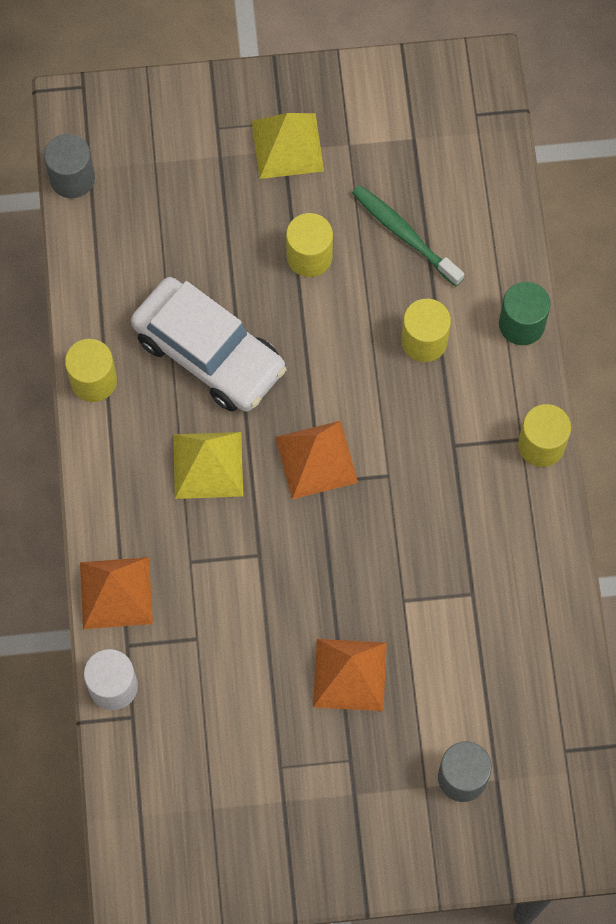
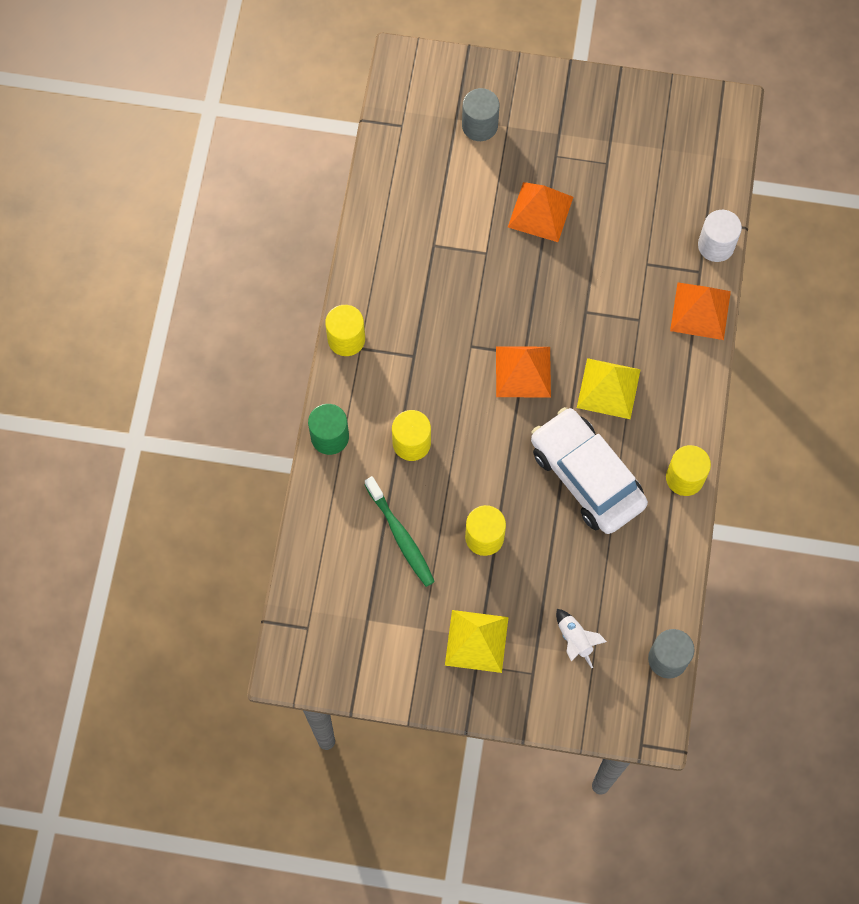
camera: 165 degrees left, 0 degrees up
none -> white rocket [556,609,607,669]

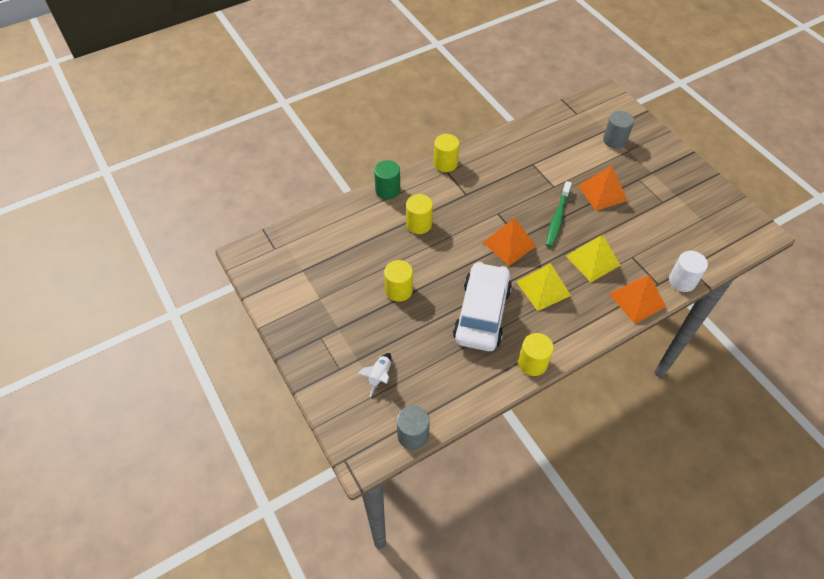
camera: 50 degrees right, 15 degrees down
green toothbrush [365,476,435,587] -> green toothbrush moved to [546,181,572,247]
yellow pyramid [445,610,509,673] -> yellow pyramid moved to [566,234,620,282]

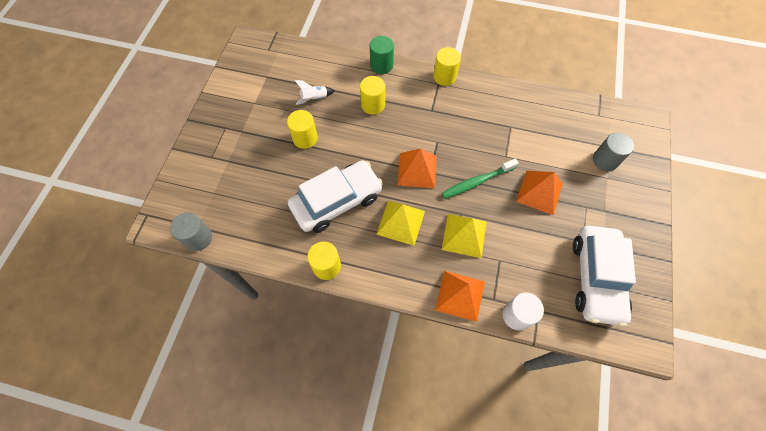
camera: 45 degrees right, 10 degrees up
white rocket [358,353,391,397] -> white rocket moved to [294,80,335,105]
none -> white car [573,226,636,327]

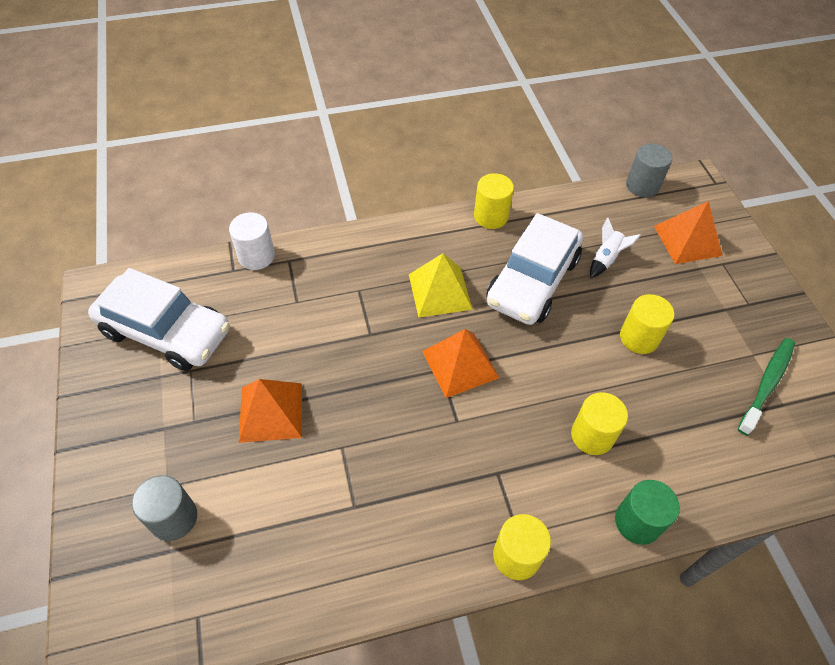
camera: 150 degrees right, 10 degrees down
white rocket [294,80,335,105] -> white rocket moved to [590,218,641,278]
orange pyramid [435,271,485,322] -> orange pyramid moved to [654,201,723,264]
green toothbrush [442,159,519,199] -> green toothbrush moved to [738,338,795,436]
yellow pyramid [442,214,486,258] -> none
white car [573,226,636,327] -> white car turned 135 degrees clockwise [88,268,230,371]

